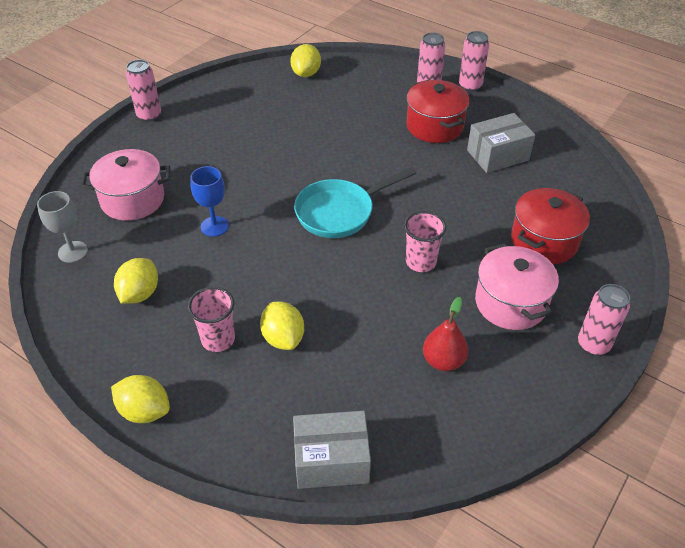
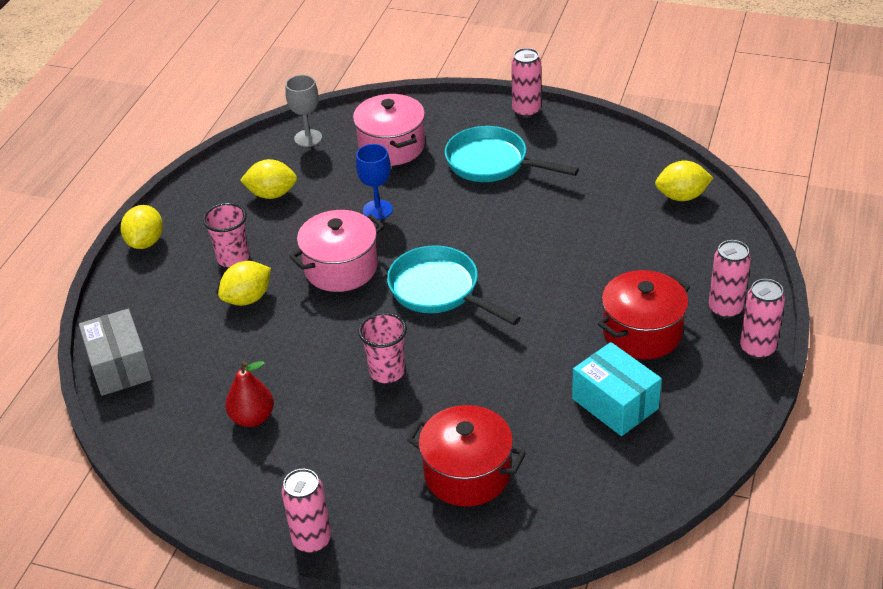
camera: 75 degrees right, 5 degrees down
grey box [467,113,535,173] -> turquoise box [572,342,662,436]
pink pot [475,243,559,330] -> pink pot moved to [289,210,385,292]
none -> turquoise pan [445,126,579,182]

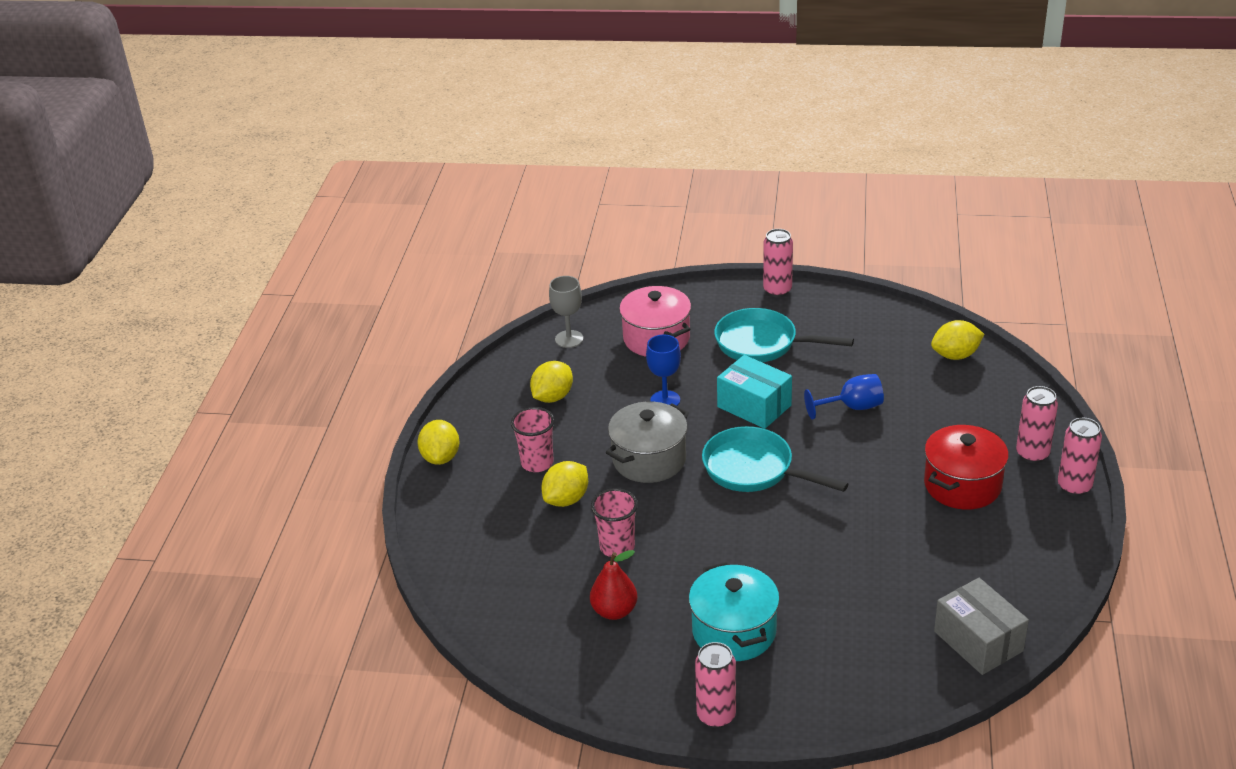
camera: 10 degrees left, 5 degrees down
grey box [79,309,152,396] -> grey box moved to [934,578,1029,675]
yellow lemon [240,159,297,199] -> yellow lemon turned 45 degrees counterclockwise [530,361,573,403]
pink pot [289,210,385,292] -> grey pot [606,402,689,483]
pink cup [358,313,407,383] -> pink cup moved to [591,488,638,557]
red pot [407,405,526,507] -> none
turquoise box [572,342,662,436] -> turquoise box moved to [717,355,792,429]
none -> turquoise pot [689,562,780,661]
none -> blue goblet [804,374,884,420]

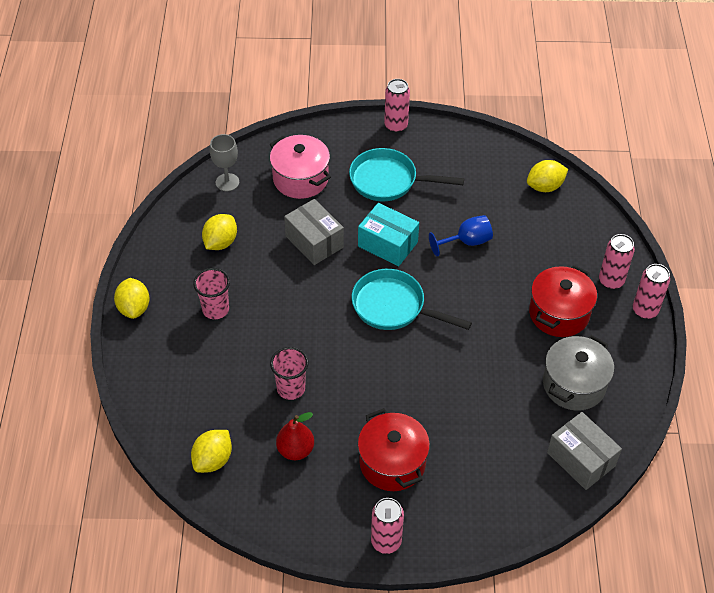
camera: 10 degrees left, 15 degrees up
yellow lemon [541,461,588,507] -> yellow lemon moved to [191,430,232,473]
grey pot [606,402,689,483] -> grey pot moved to [543,335,614,411]
blue goblet [646,334,681,406] -> grey box [284,199,344,265]
turquoise pot [689,562,780,661] -> red pot [358,408,430,491]

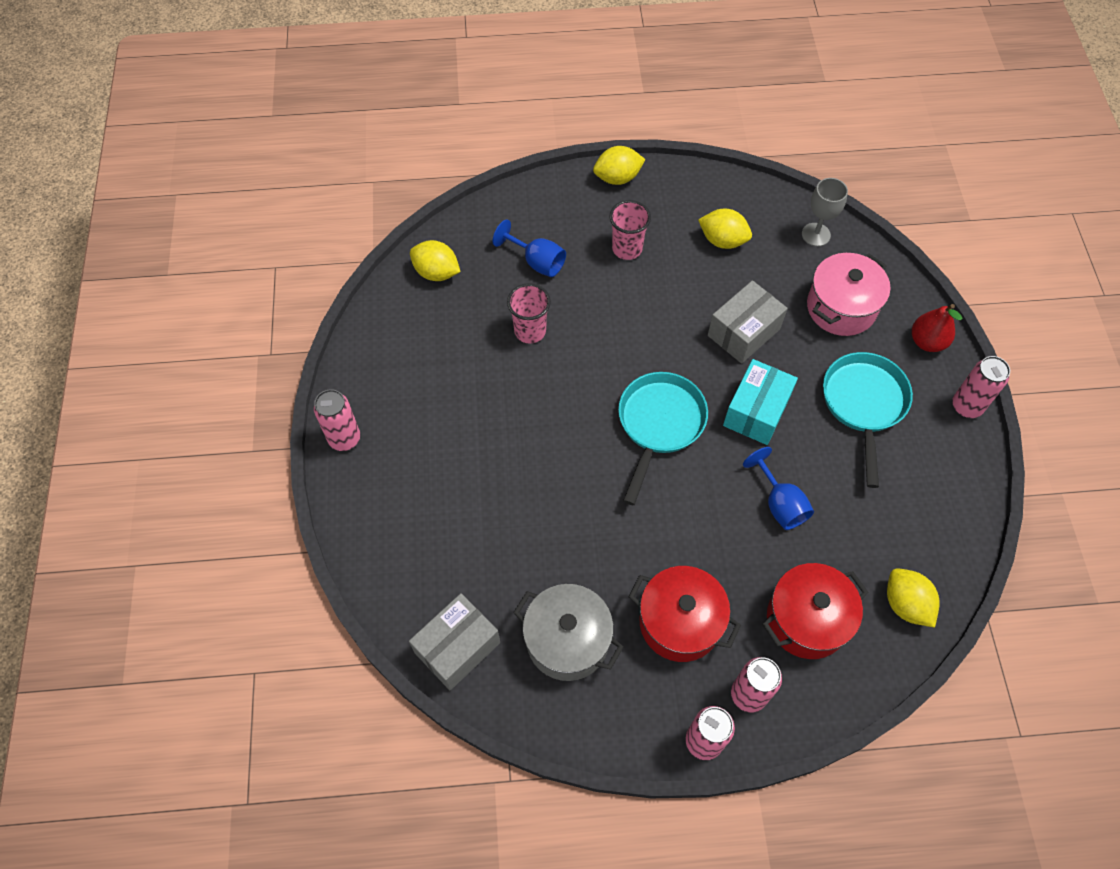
camera: 85 degrees right, 10 degrees up
red pear [276,412,314,460] -> red pear moved to [912,304,962,352]
red pot [358,408,430,491] -> red pot moved to [762,563,869,659]
none -> blue goblet [493,219,566,277]

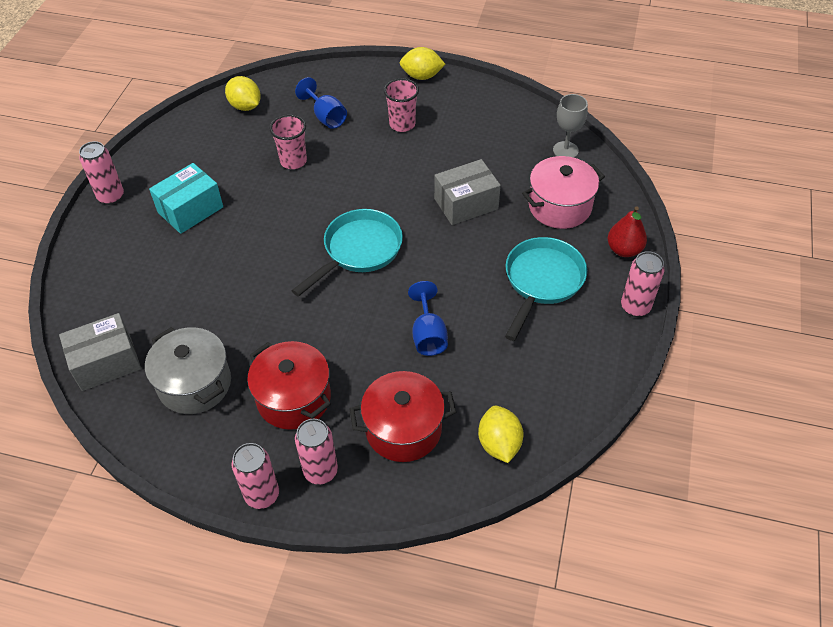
camera: 20 degrees right, 10 degrees down
yellow lemon [698,209,752,249] -> none
turquoise box [723,359,798,445] -> turquoise box moved to [149,163,223,234]

